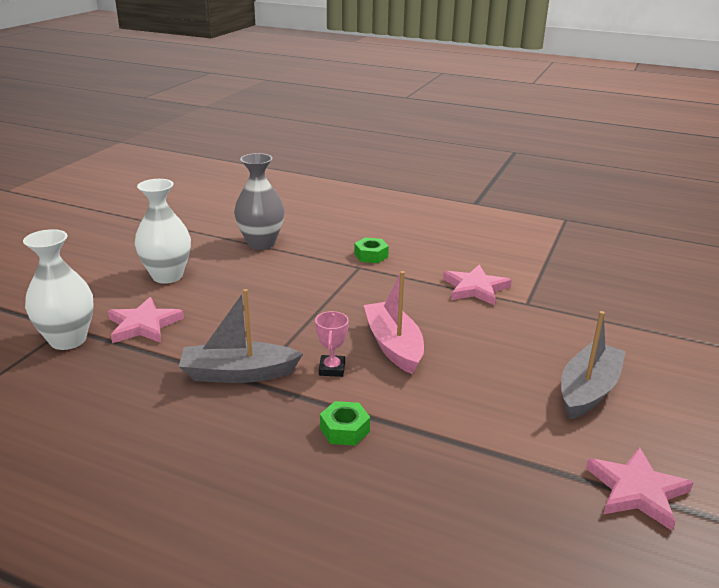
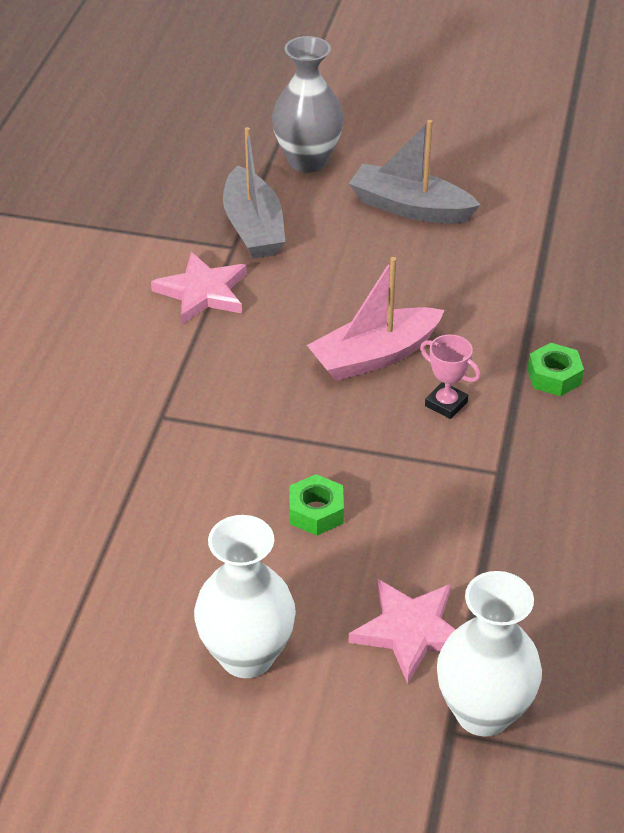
camera: 100 degrees left, 15 degrees up
grey boat [179,289,303,383] -> grey boat moved to [223,127,285,259]
grey vase [234,153,284,250] -> grey vase moved to [272,36,344,173]
pink trophy [315,311,349,377] -> pink trophy turned 45 degrees clockwise [420,334,480,419]
green nut [354,237,389,263] -> green nut moved to [290,474,344,535]
pink star [586,447,694,531] -> none

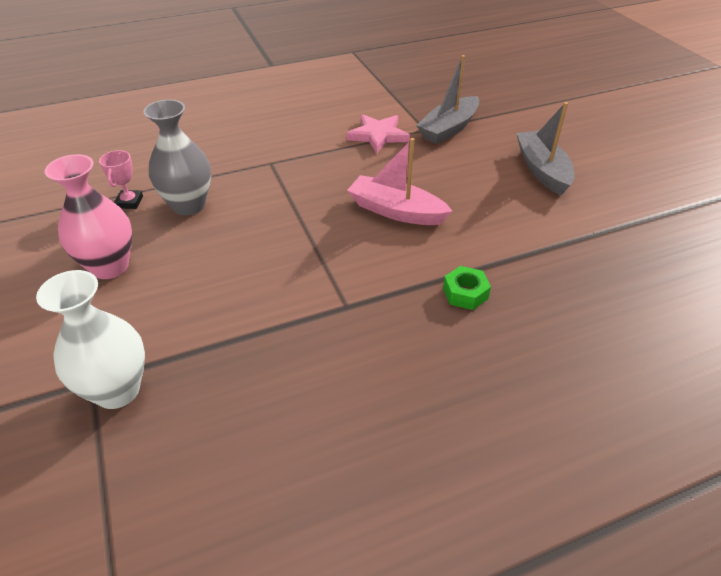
camera: 55 degrees right, 0 degrees up
white vase [194,515,296,678] -> pink vase [44,154,132,279]
grey vase [272,36,344,173] -> grey vase moved to [143,100,211,216]
green nut [290,474,344,535] -> none
pink star [348,579,456,684] -> none
pink trophy [420,334,480,419] -> pink trophy moved to [99,150,143,209]

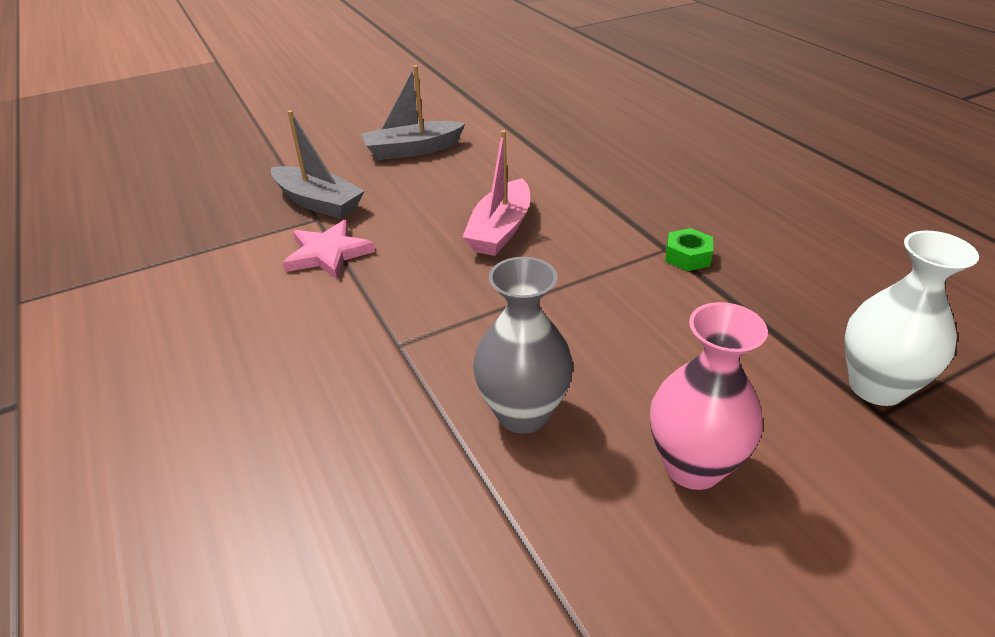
camera: 95 degrees left, 5 degrees down
pink trophy [99,150,143,209] -> none
green nut [443,266,491,310] -> green nut moved to [665,228,713,271]

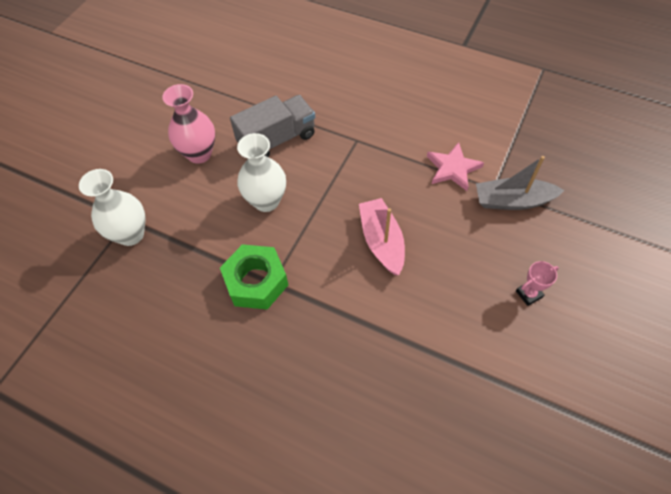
camera: 145 degrees right, 20 degrees up
grey boat [361,65,465,160] -> pink trophy [516,261,559,306]
grey vase [473,257,573,434] -> grey truck [230,95,315,157]
green nut [665,228,713,271] -> green nut [220,244,288,310], size x1.89
none -> white vase [237,133,286,212]

